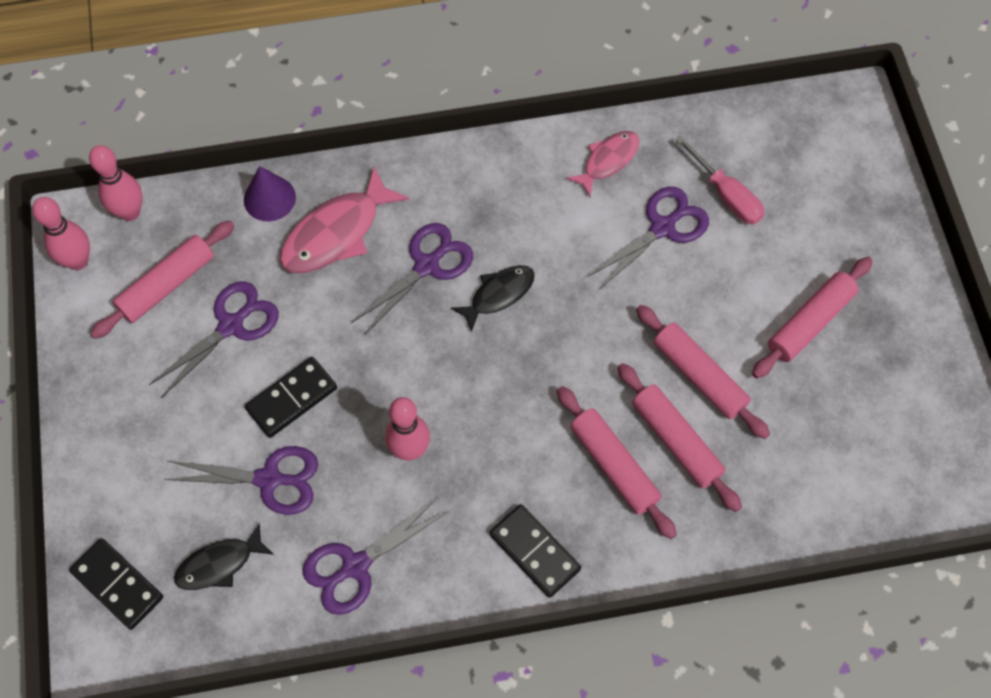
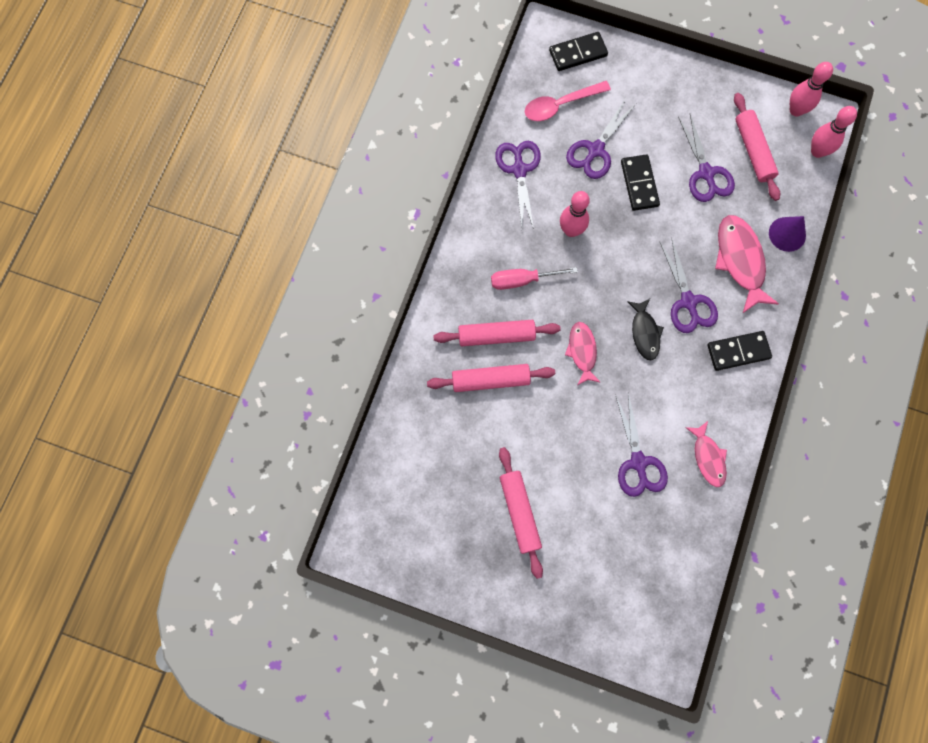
camera: 120 degrees right, 10 degrees up
black fish [174,523,274,590] -> pink spoon [525,81,611,121]
black domino [489,504,581,598] -> black domino moved to [707,331,772,371]
pink rolling pin [636,305,770,439] -> none
pink screwdriver [676,136,765,225] -> pink screwdriver moved to [491,267,578,290]
none -> pink fish [565,322,601,385]

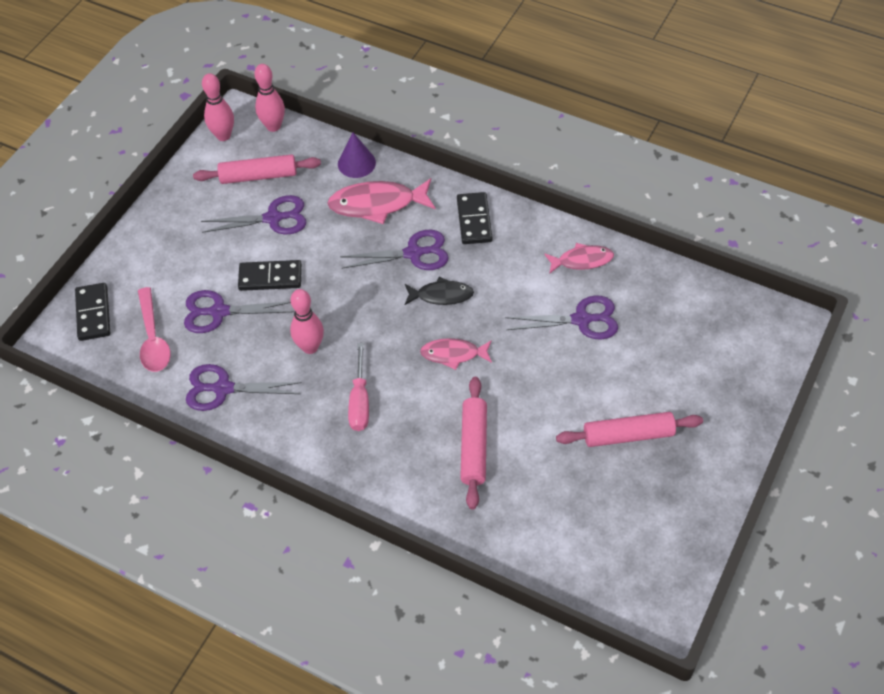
camera: 80 degrees left, 20 degrees down
pink rolling pin [433,320,561,346] -> none
purple scissors [566,99,636,179] -> purple scissors turned 135 degrees clockwise [184,290,294,333]

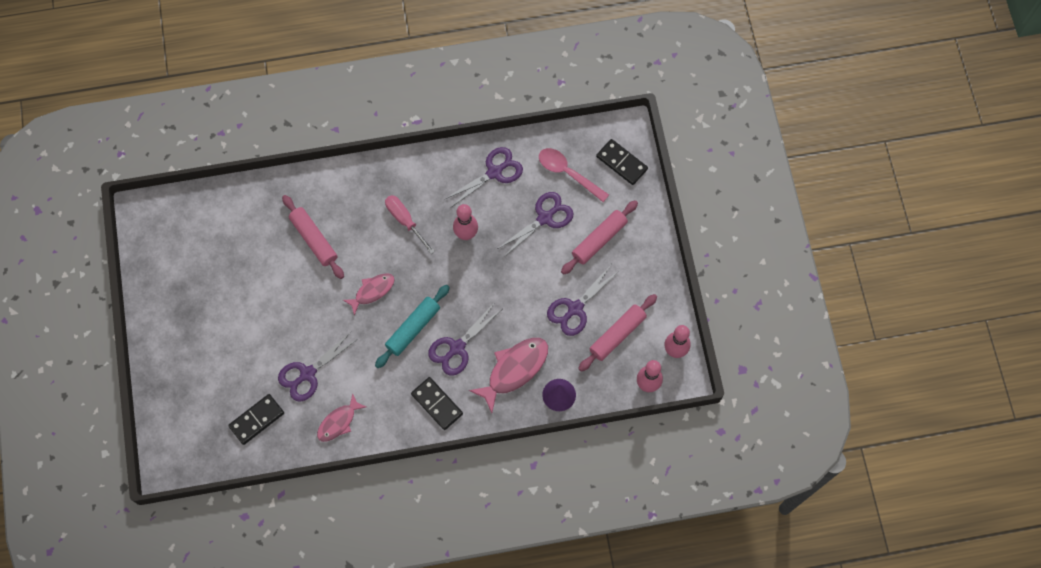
camera: 140 degrees right, 15 degrees up
black domino [238,260,302,291] -> black domino moved to [228,394,284,445]
black fish [405,277,474,305] -> turquoise rolling pin [375,285,450,368]
pink rolling pin [556,412,703,447] -> pink rolling pin moved to [561,200,638,275]

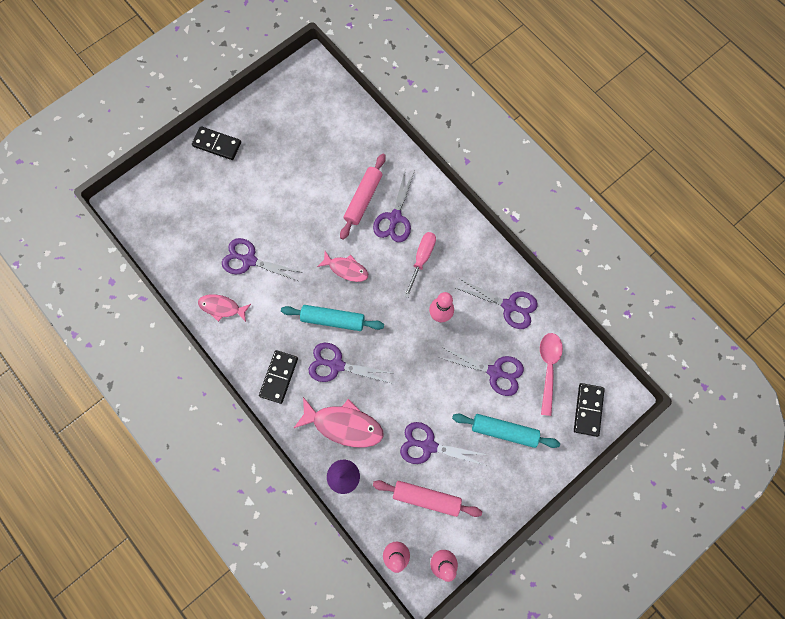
camera: 60 degrees right, 5 degrees up
black domino [228,394,284,445] -> black domino moved to [192,126,241,160]
pink rolling pin [561,200,638,275] -> turquoise rolling pin [452,414,560,448]
none -> purple scissors [373,168,415,242]

